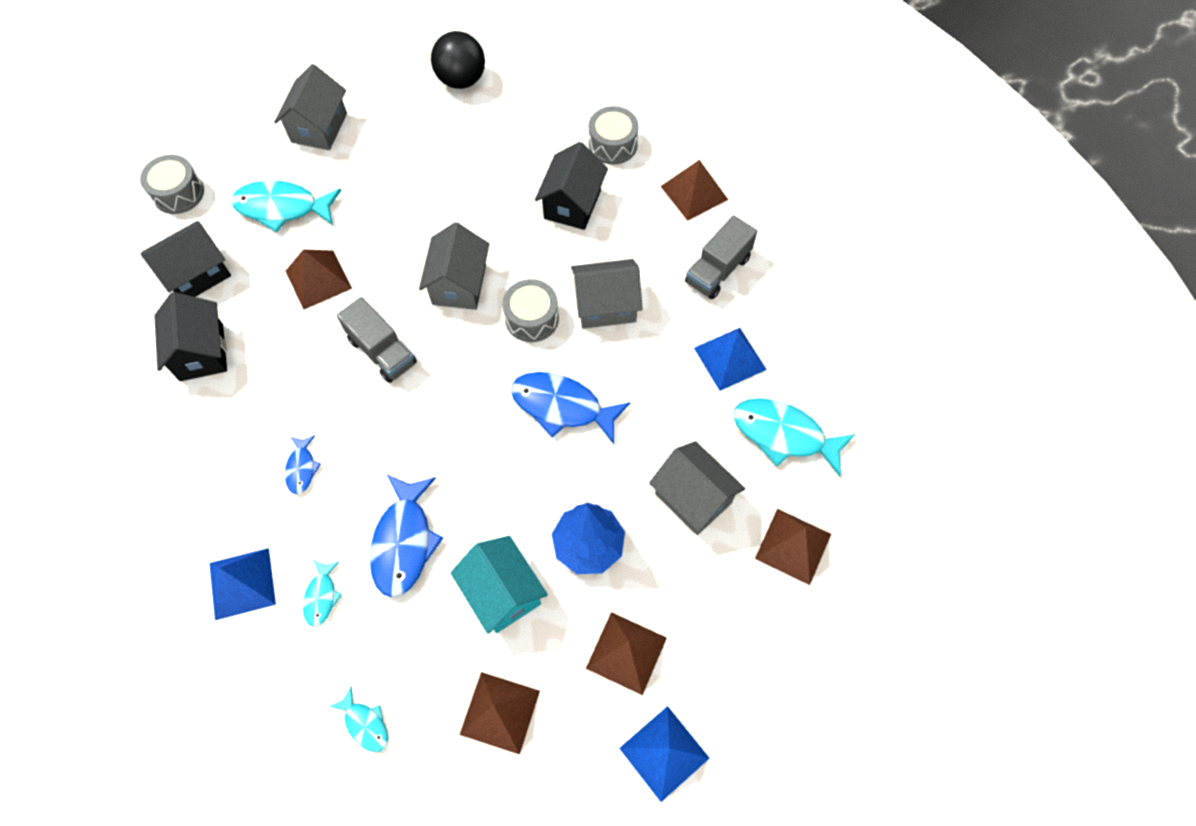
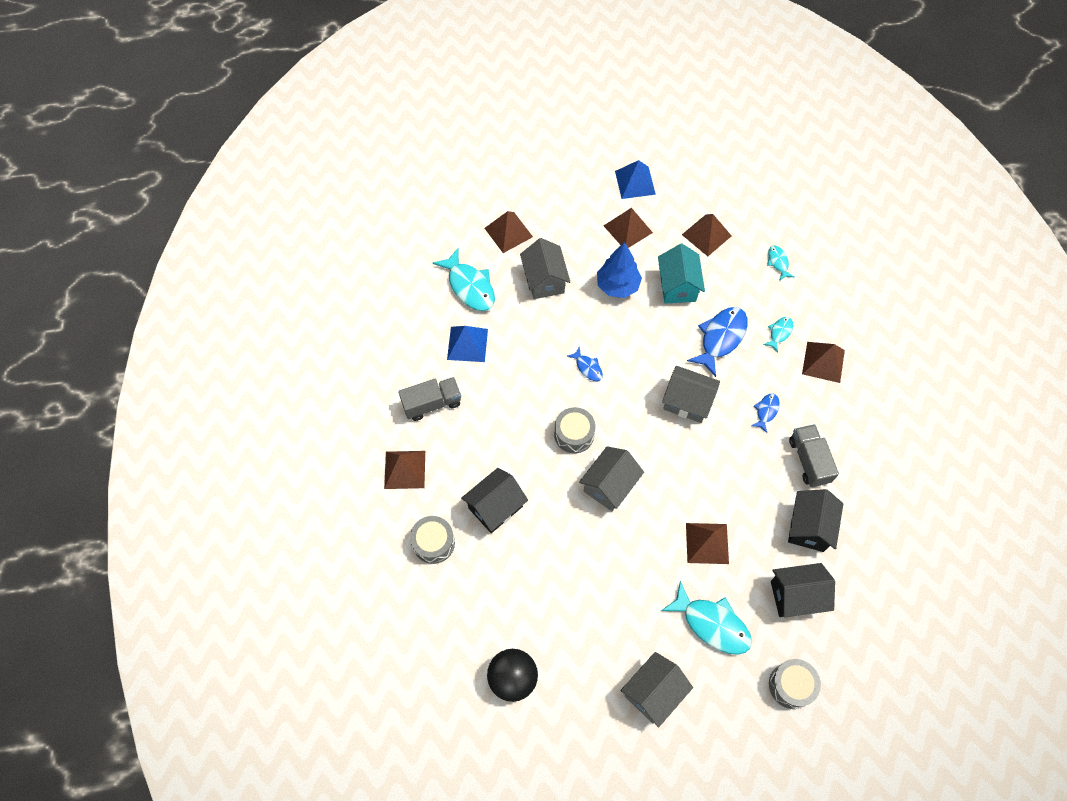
camera: 150 degrees left, 0 degrees up
blue pyramid [209,548,276,620] -> brown pyramid [802,342,845,383]
grey truck [337,297,417,383] -> grey truck moved to [789,424,839,487]
blue fish [511,372,631,444] -> blue fish [567,346,603,381], size x0.52
grey house [571,259,643,329] -> grey house moved to [662,366,720,423]

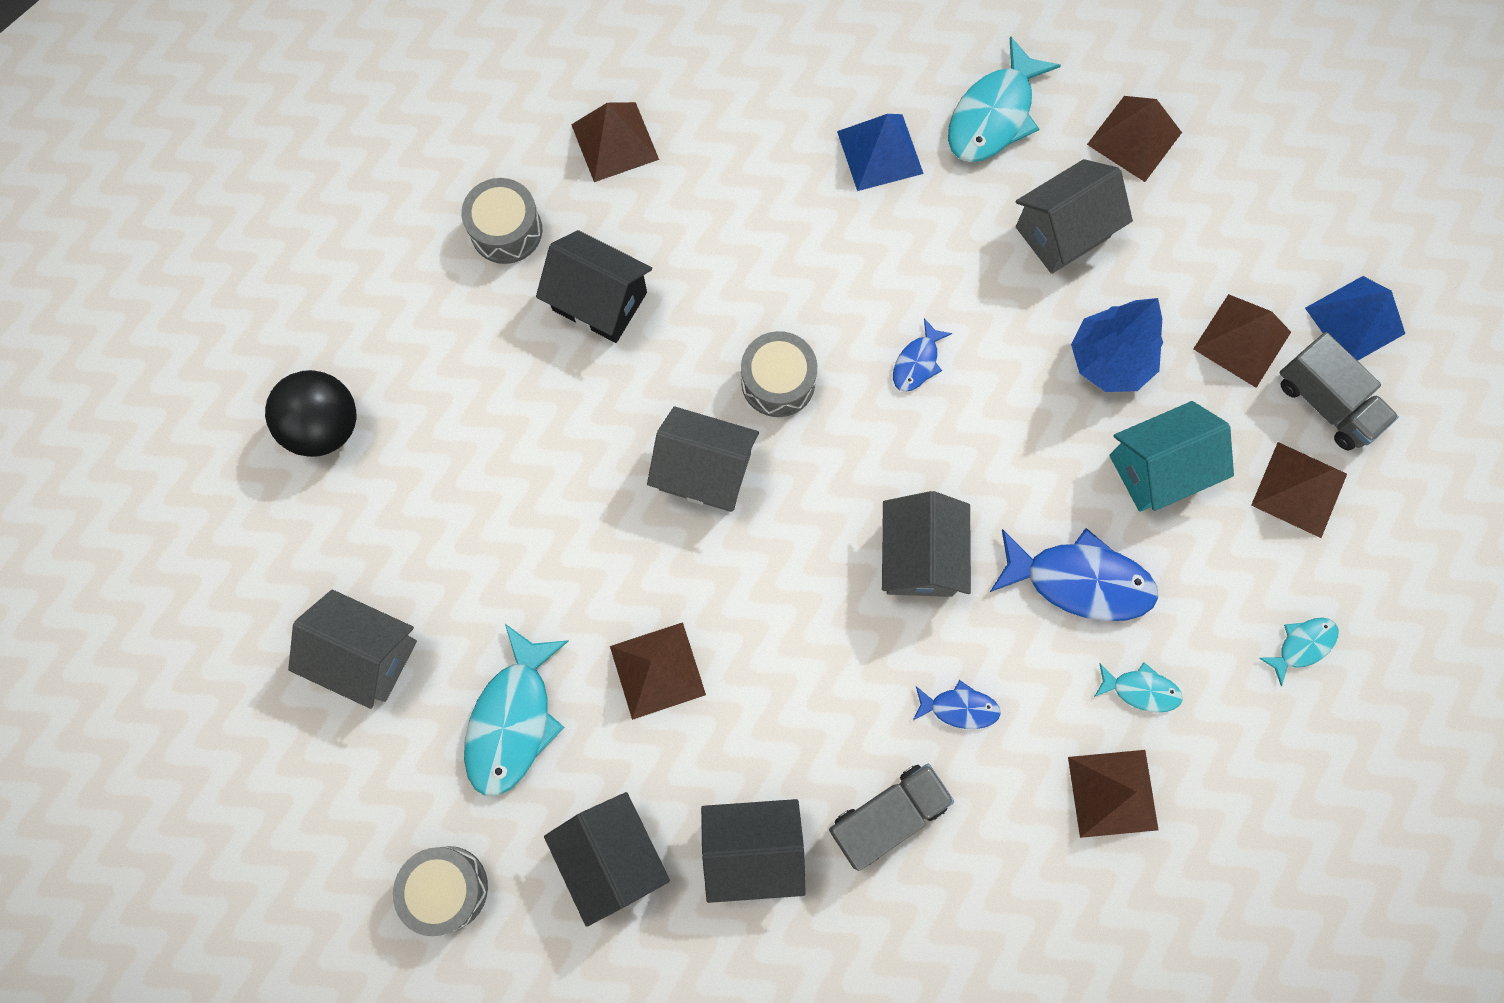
camera: 70 degrees right, 10 degrees up
grey truck [398,377,461,421] -> grey truck moved to [1280,332,1399,451]

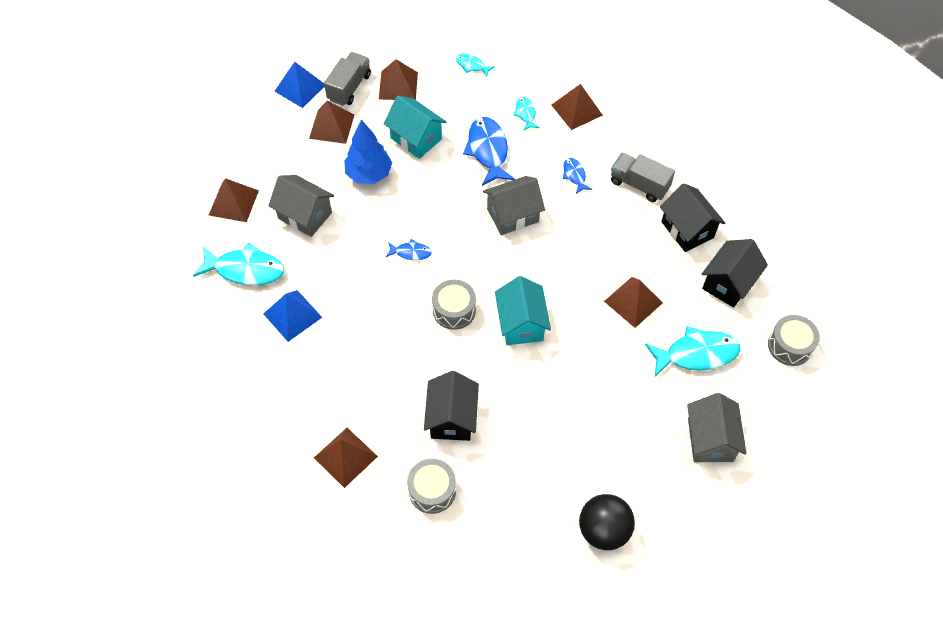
camera: 115 degrees left, 15 degrees down
grey house [647,406,759,512] -> turquoise house [495,276,551,345]

